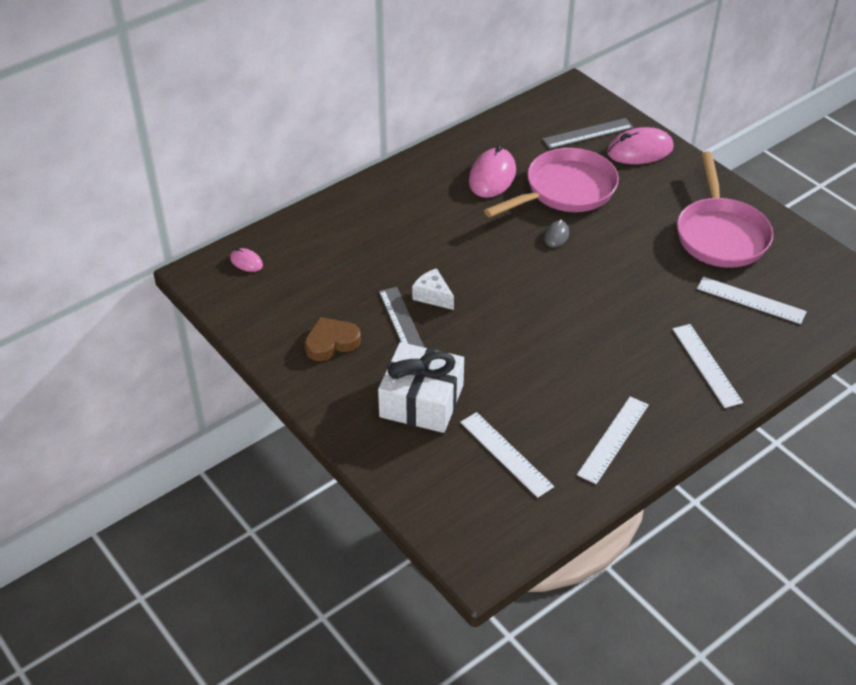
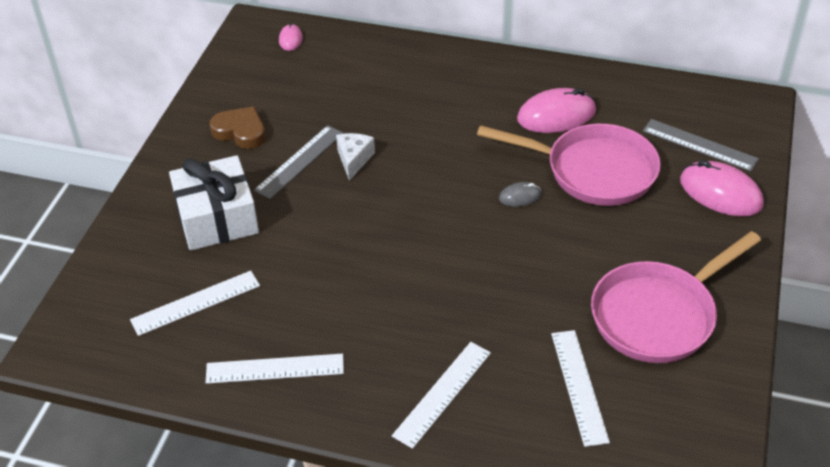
camera: 55 degrees right, 0 degrees up
white ruler [460,412,554,498] -> white ruler turned 45 degrees clockwise [130,271,260,336]

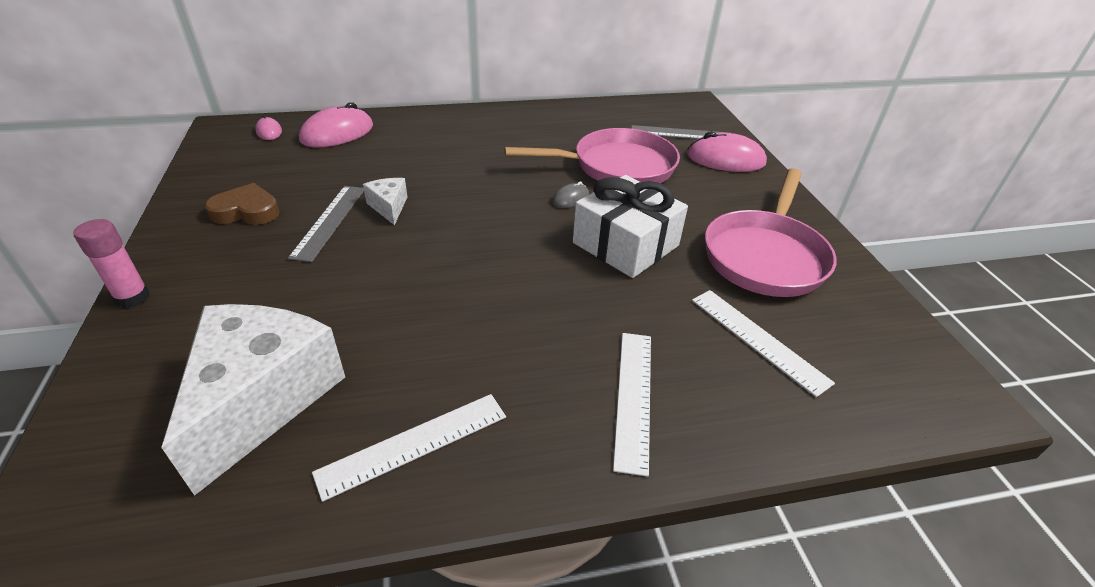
camera: 30 degrees left, 5 degrees down
white ruler [130,271,260,336] -> white cheese [161,304,345,496]
white gift [169,155,259,250] -> white gift moved to [573,175,688,278]
pink mouse [517,88,596,133] -> pink mouse moved to [299,102,373,147]
none -> pink glue stick [74,219,150,308]

